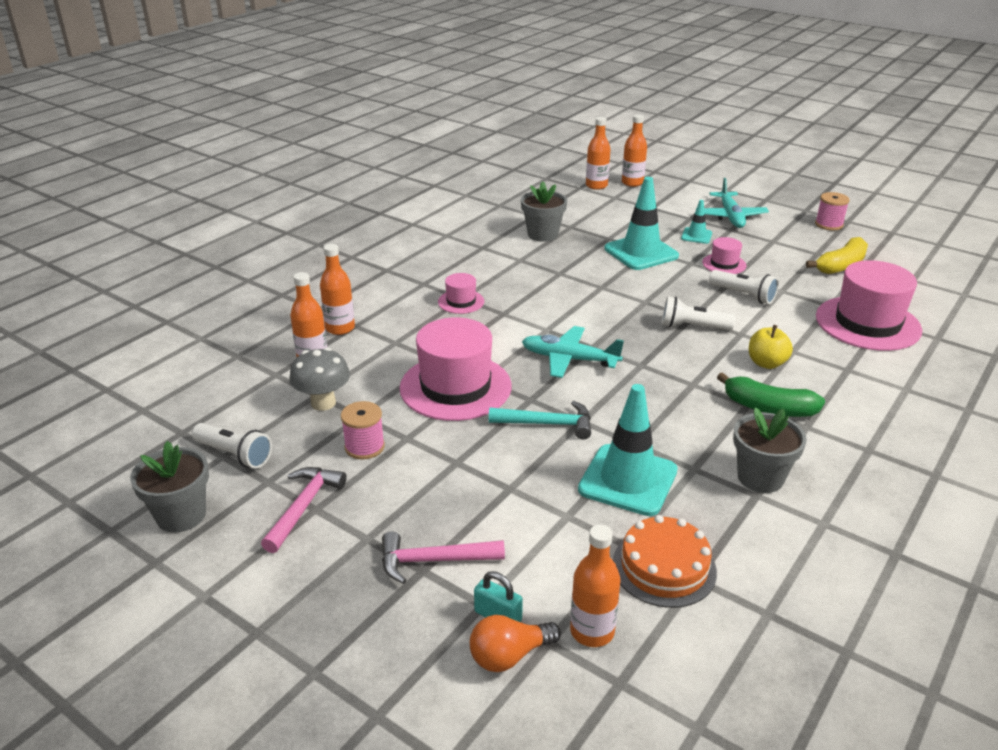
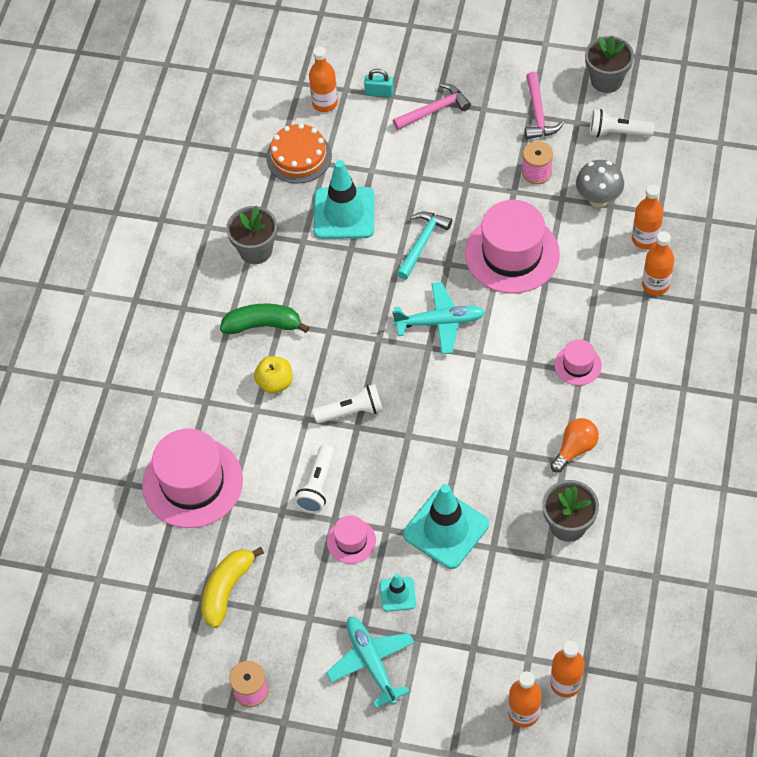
camera: 160 degrees right, 25 degrees up
orange light bulb [470,615,561,672] -> orange light bulb moved to [550,418,599,473]
turquoise hammer [489,401,591,440] -> turquoise hammer turned 135 degrees clockwise [397,212,452,279]
white flashlight [709,270,779,304] -> white flashlight turned 90 degrees counterclockwise [295,445,335,513]

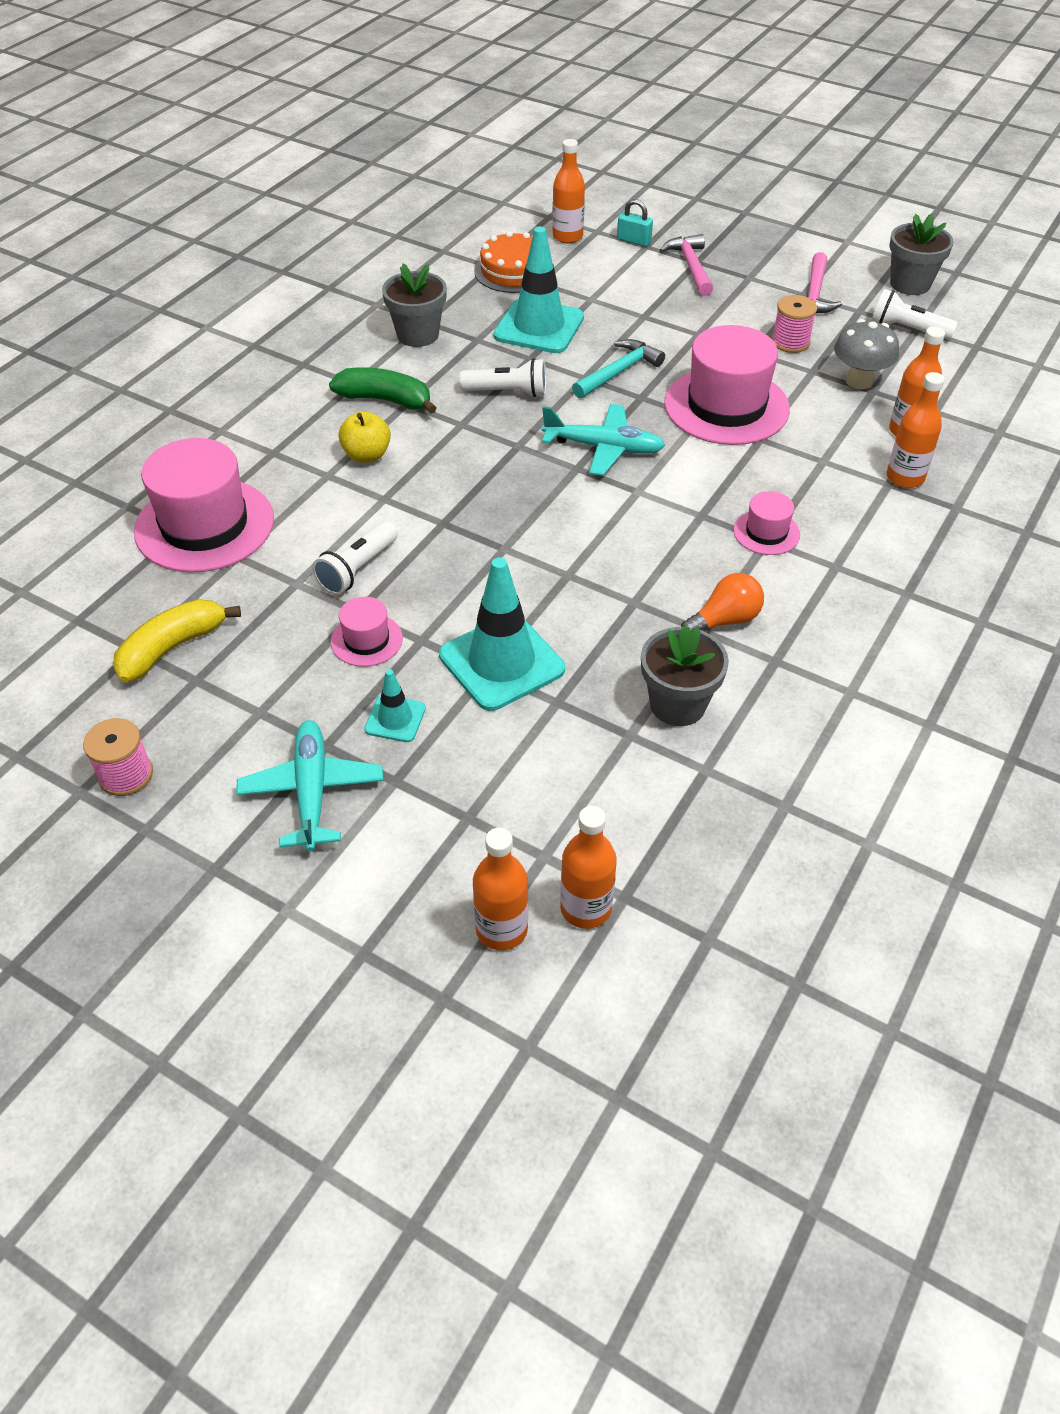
camera: 15 degrees right, 10 degrees down
white flashlight [313,384,383,424] -> white flashlight moved to [460,358,546,397]
pink hammer [393,83,471,130] -> pink hammer turned 90 degrees counterclockwise [659,234,713,296]

